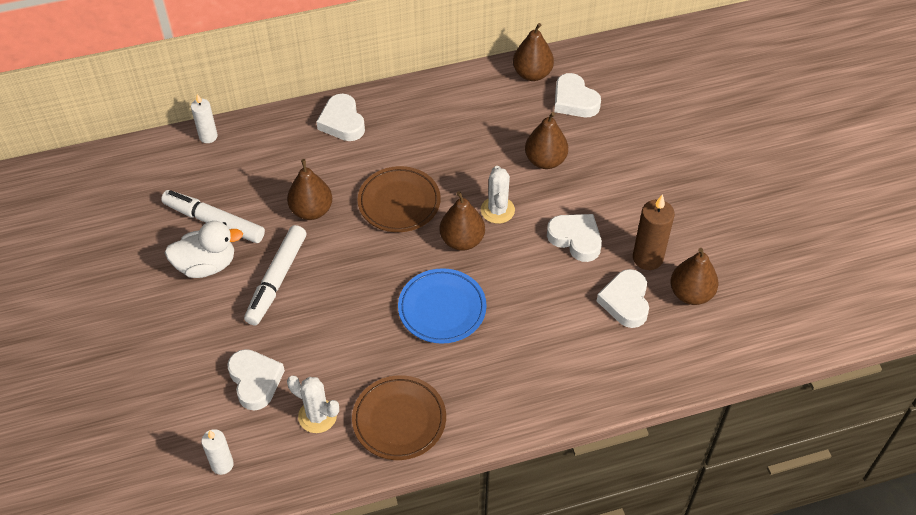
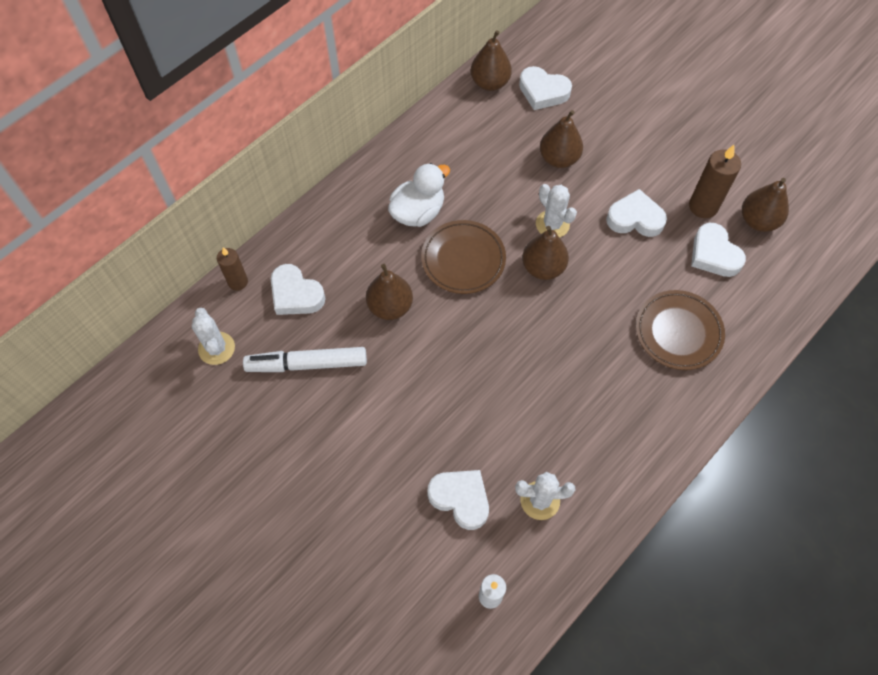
camera: 30 degrees left, 10 degrees up
white duck [165,221,243,278] -> white duck moved to [388,163,450,227]
white candle [191,94,218,143] -> brown candle [217,248,248,291]
white marker [244,225,306,326] -> none
white heart [316,94,365,141] -> white heart moved to [271,264,325,315]
brown plate [352,375,446,460] -> brown plate moved to [636,290,725,370]
blue plate [398,268,487,344] -> none
none -> white cactus [192,308,235,365]

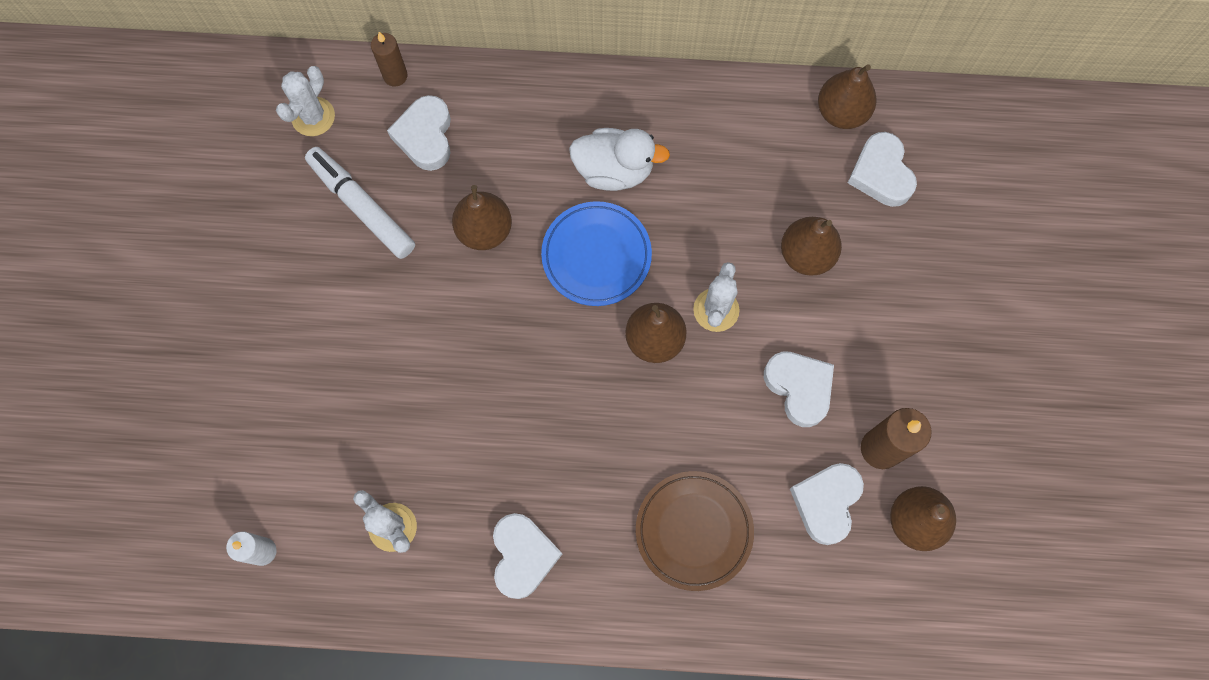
camera: 50 degrees right, 10 degrees up
brown plate [421,220,506,294] -> blue plate [541,201,652,306]
white heart [427,470,489,530] -> white heart moved to [493,513,562,599]

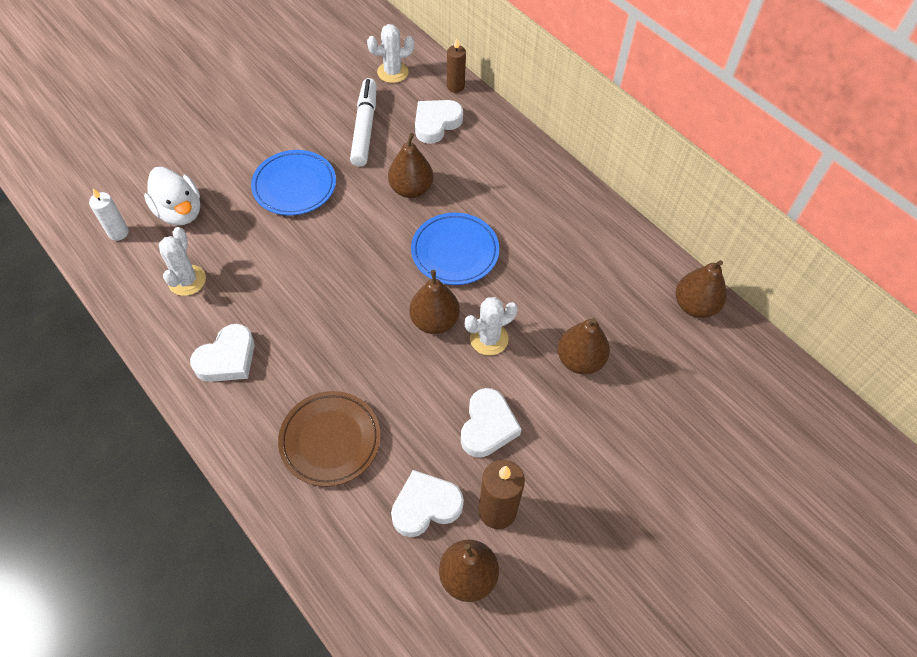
camera: 45 degrees right, 15 degrees down
white duck [569,128,670,191] -> white duck moved to [144,167,200,225]
white heart [848,132,917,207] -> none
none -> blue plate [251,150,336,215]

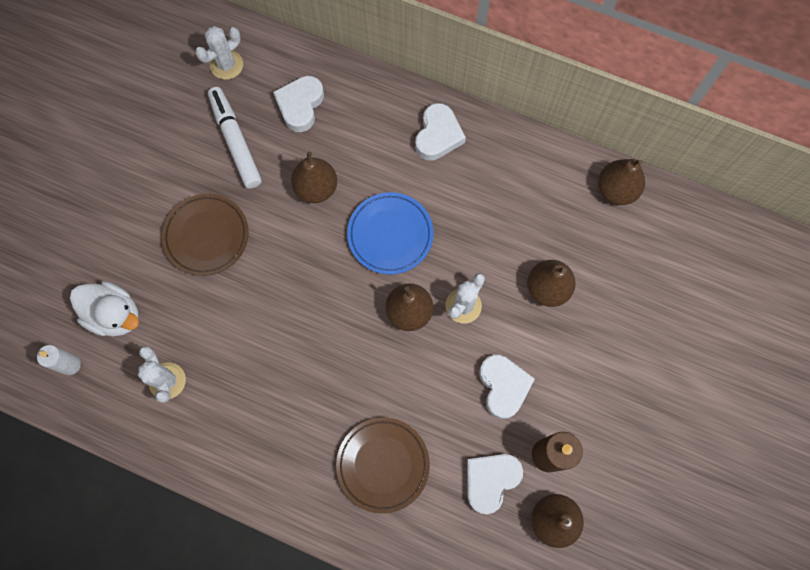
camera: 25 degrees left, 15 degrees up
white heart [190,324,255,382] -> white heart moved to [415,103,466,161]
blue plate [251,150,336,215] -> brown plate [162,194,249,276]
brown candle [447,38,466,93] -> none

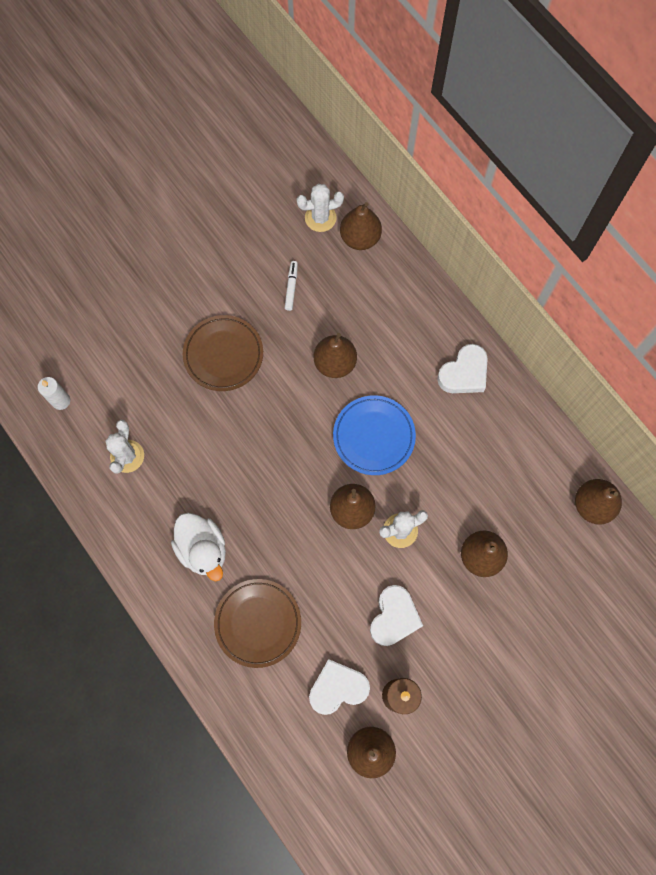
camera: 30 degrees right, 0 degrees up
white duck [70,281,139,336] -> white duck moved to [171,513,226,581]
white marker [208,87,262,189] -> white marker [285,261,298,311], size x0.49
white heart [273,76,324,132] -> none
none -> brown pear [340,202,382,250]

